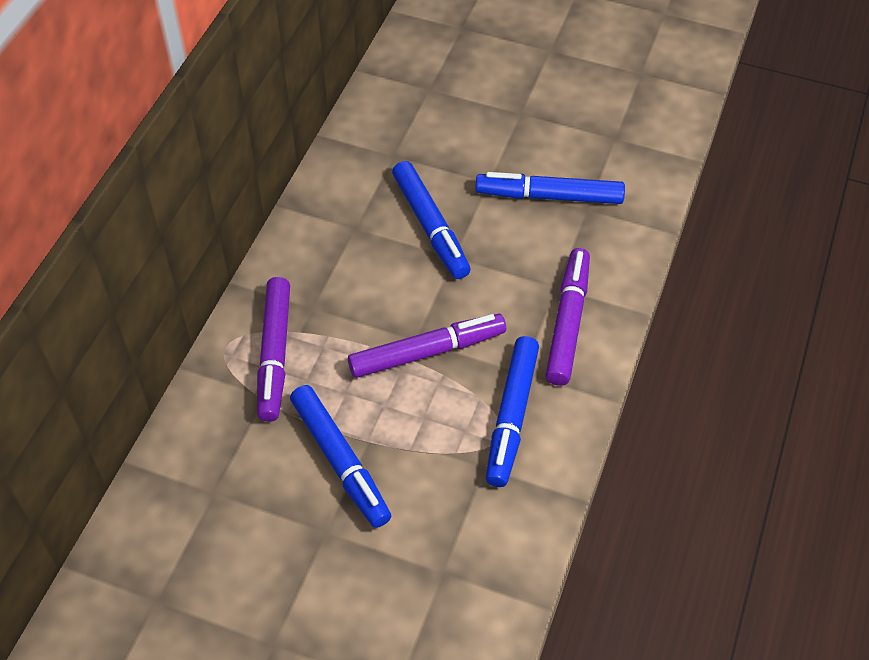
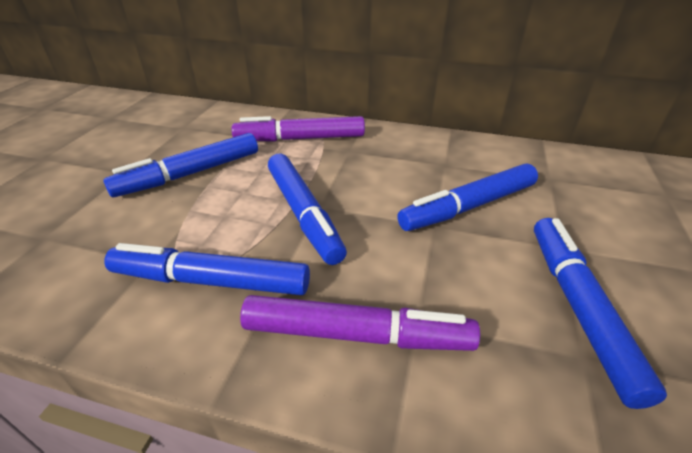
camera: 85 degrees right, 15 degrees down
purple marker [348,314,506,378] -> blue marker [268,154,347,265]

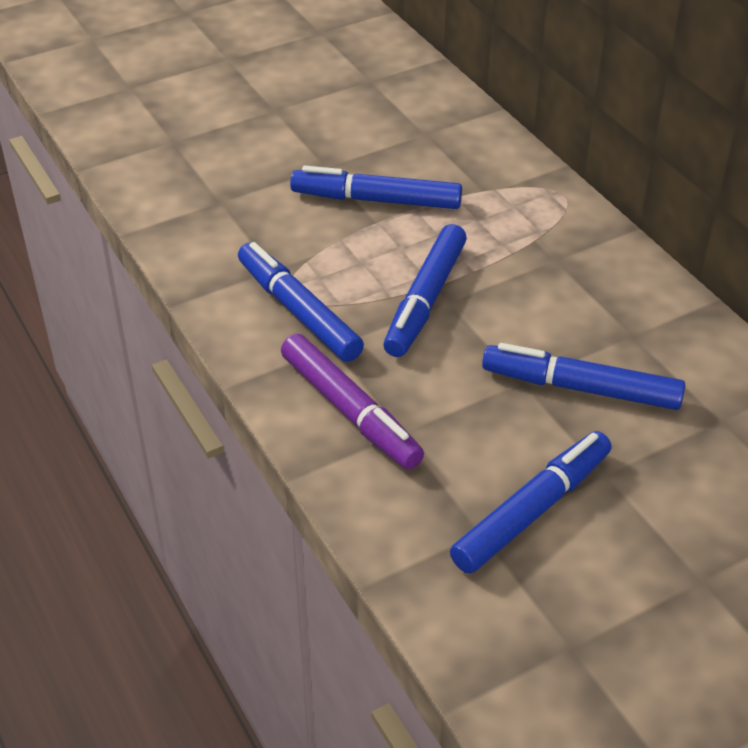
camera: 45 degrees right, 5 degrees up
purple marker [232,116,365,142] -> none

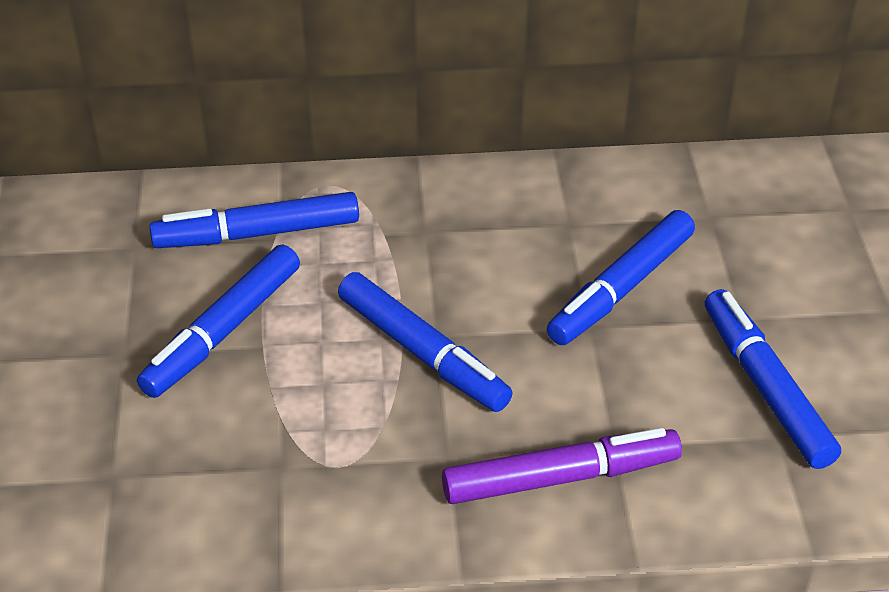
camera: 65 degrees left, 0 degrees up
blue marker [238,242,364,362] -> blue marker moved to [149,192,359,248]

